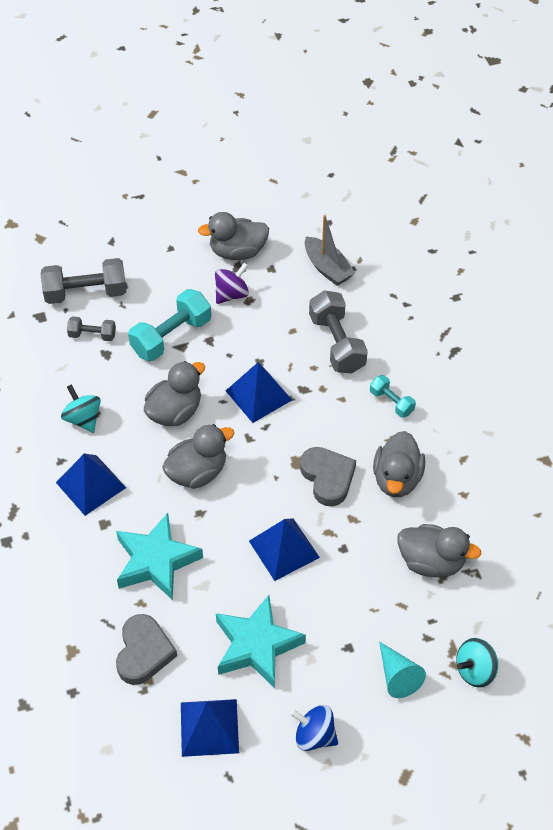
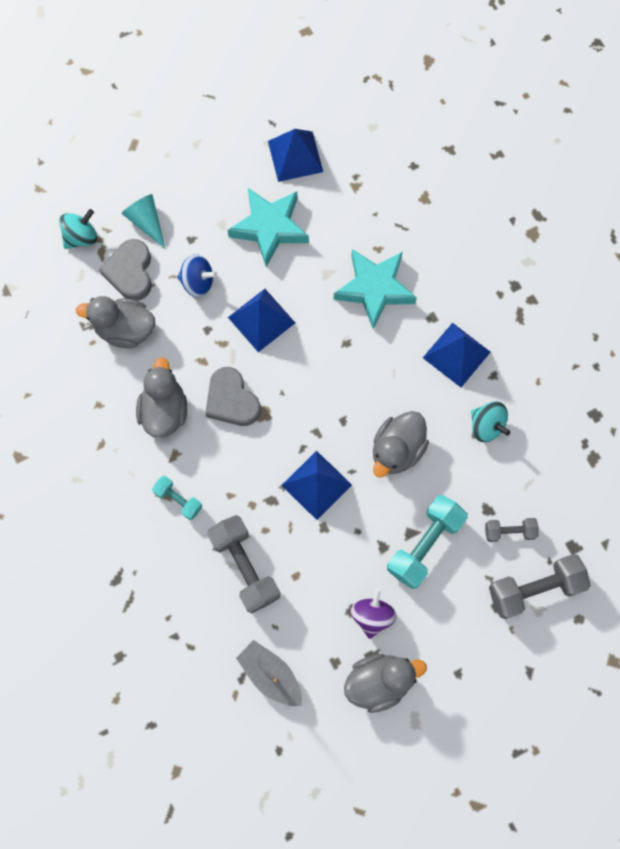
camera: 170 degrees right, 20 degrees up
grey heart [116,614,177,685] -> grey heart moved to [99,239,152,301]
grey duck [162,424,234,489] -> none
purple spinning top [215,263,249,304] -> purple spinning top turned 150 degrees clockwise [351,588,397,639]
blue spinning top [290,705,338,751] -> blue spinning top moved to [177,254,217,297]

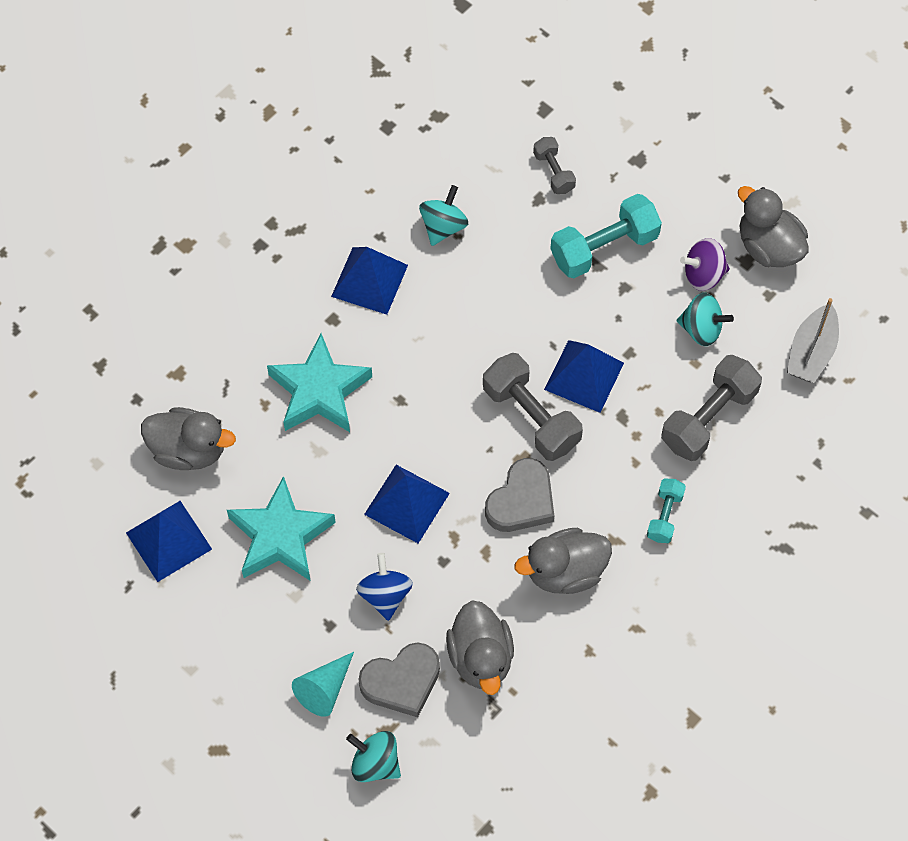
camera: 110 degrees left, 10 degrees down
grey duck [373,411,429,478] -> grey duck moved to [141,407,236,470]
turquoise dumbbell [387,495,468,589] -> turquoise dumbbell turned 45 degrees counterclockwise [550,194,662,278]
grey dumbbell [489,554,591,619] -> grey dumbbell moved to [483,353,583,461]
none -> turquoise spinning top [677,293,734,346]

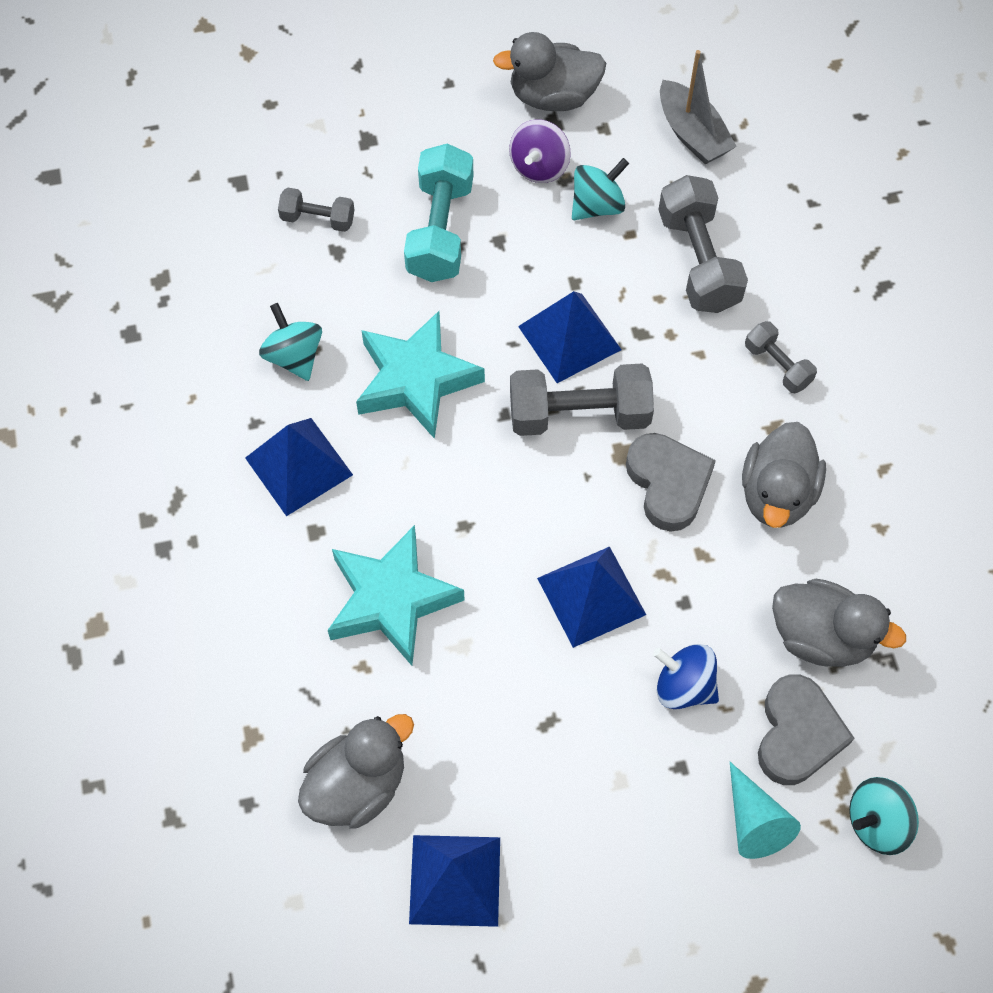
camera: 55 degrees left, 0 degrees up
turquoise star [227,476,336,581] -> turquoise star moved to [356,311,485,439]
turquoise dumbbell [647,479,686,543] -> grey dumbbell [745,321,817,393]

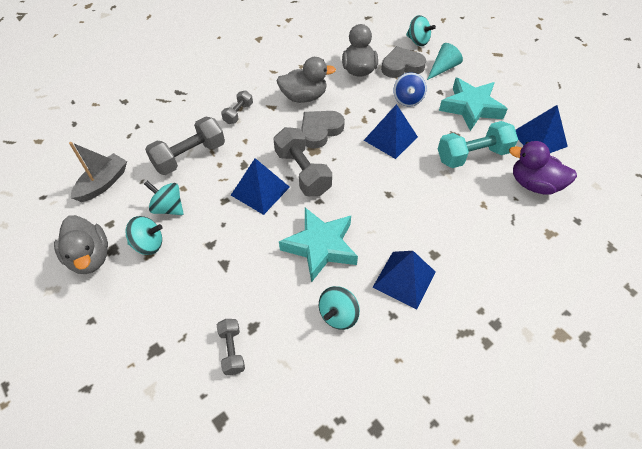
camera: 115 degrees left, 10 degrees down
grey duck [298,714,414,829] -> purple duck [509,141,577,195]
turquoise star [328,525,465,666] -> turquoise star moved to [439,78,508,131]
turquoise dumbbell [404,143,473,282] -> turquoise dumbbell moved to [438,121,518,168]
purple spinning top [509,119,571,183] -> turquoise spinning top [125,216,163,255]

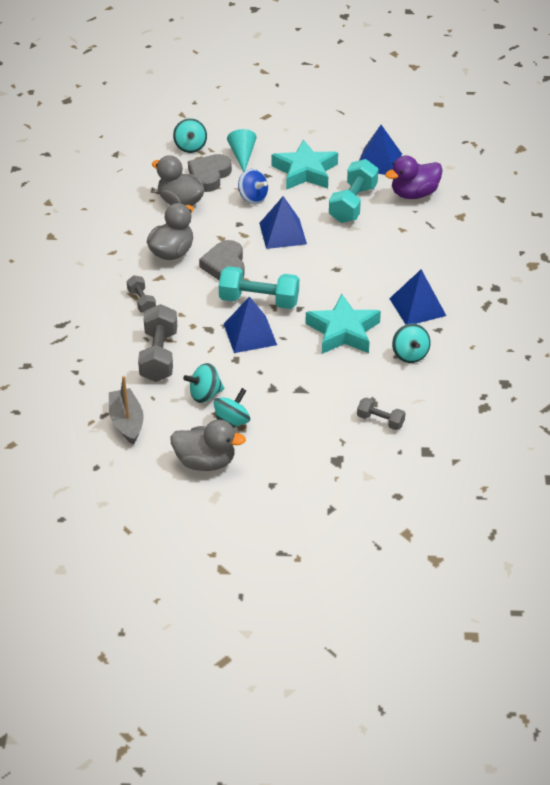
camera: 50 degrees left, 10 degrees down
grey dumbbell [274,127,332,196] -> turquoise dumbbell [219,266,299,309]
turquoise spinning top [406,15,436,46] -> turquoise spinning top turned 90 degrees clockwise [173,118,207,153]

